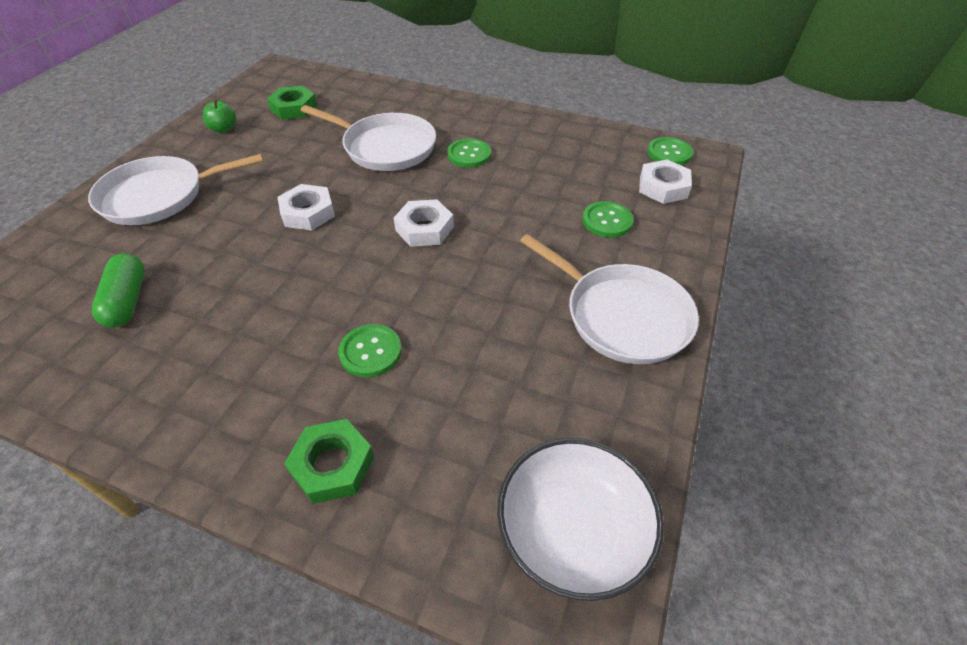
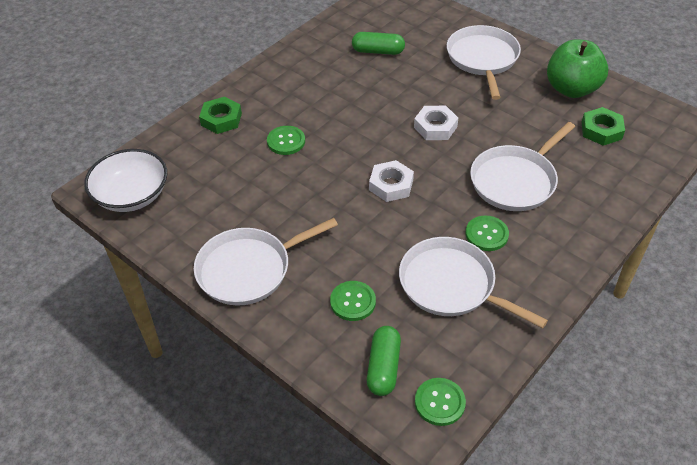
camera: 110 degrees right, 0 degrees up
green apple [203,99,236,133] -> green apple [547,39,608,98], size x2.18
white nut [639,160,692,204] -> green capsule [367,326,401,396]
none -> white pan [399,237,548,328]

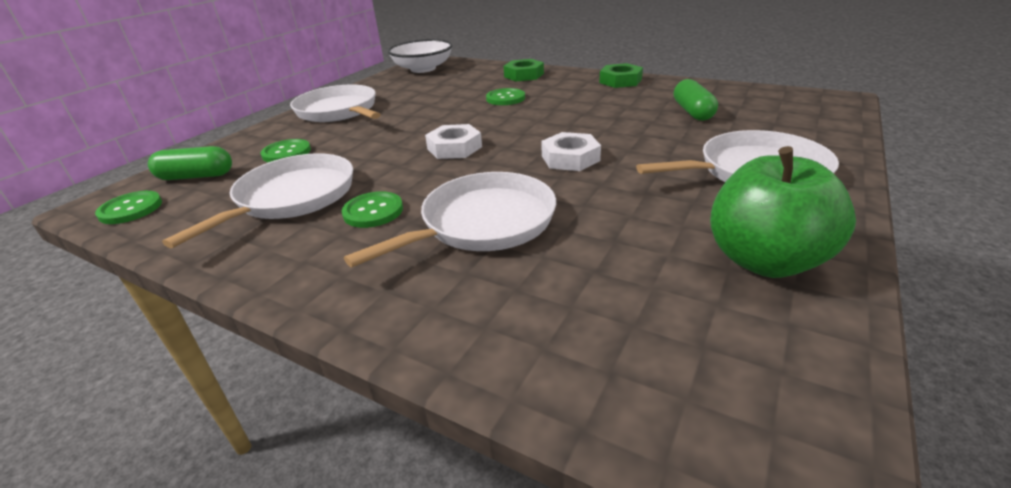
camera: 80 degrees right, 15 degrees down
white pan [470,122,575,211] -> white pan turned 105 degrees clockwise [344,172,556,267]
green nut [582,107,625,146] -> green nut moved to [599,63,643,88]

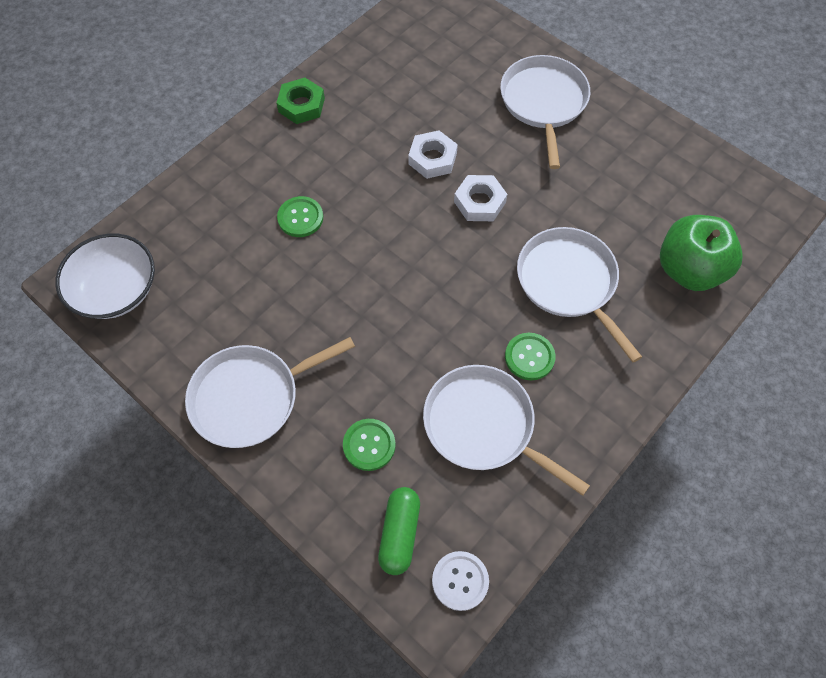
camera: 80 degrees left, 30 degrees up
green button [95,191,162,224] -> white button [432,551,489,611]
white nut [425,124,482,159] -> white nut moved to [408,130,458,179]
green nut [504,59,544,81] -> none
green capsule [674,79,718,121] -> none
green apple [710,146,856,278] -> green apple moved to [660,215,743,291]

